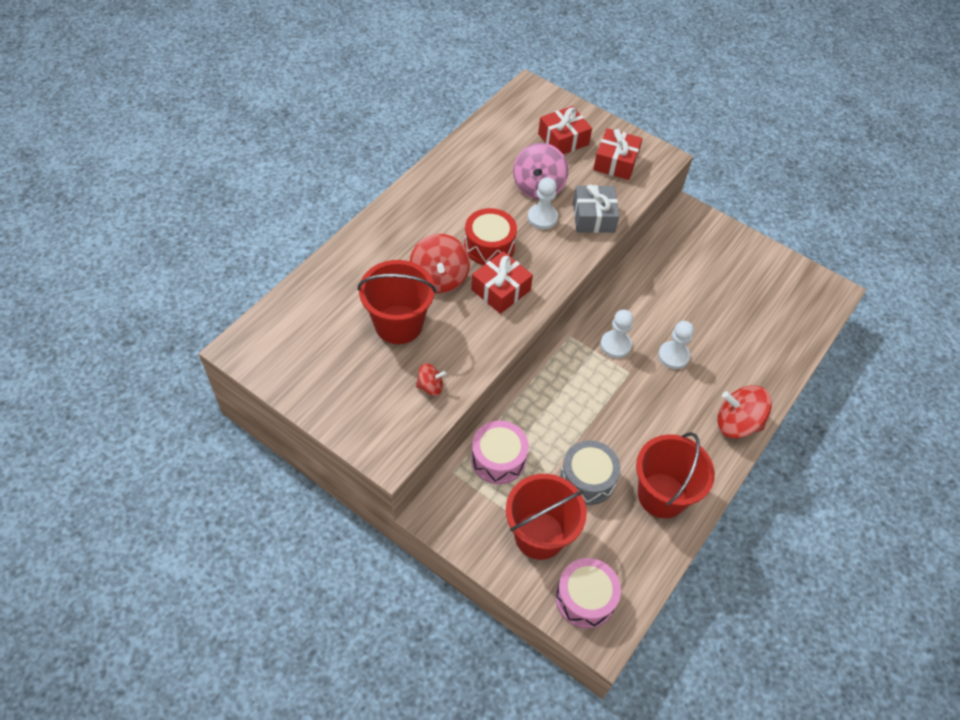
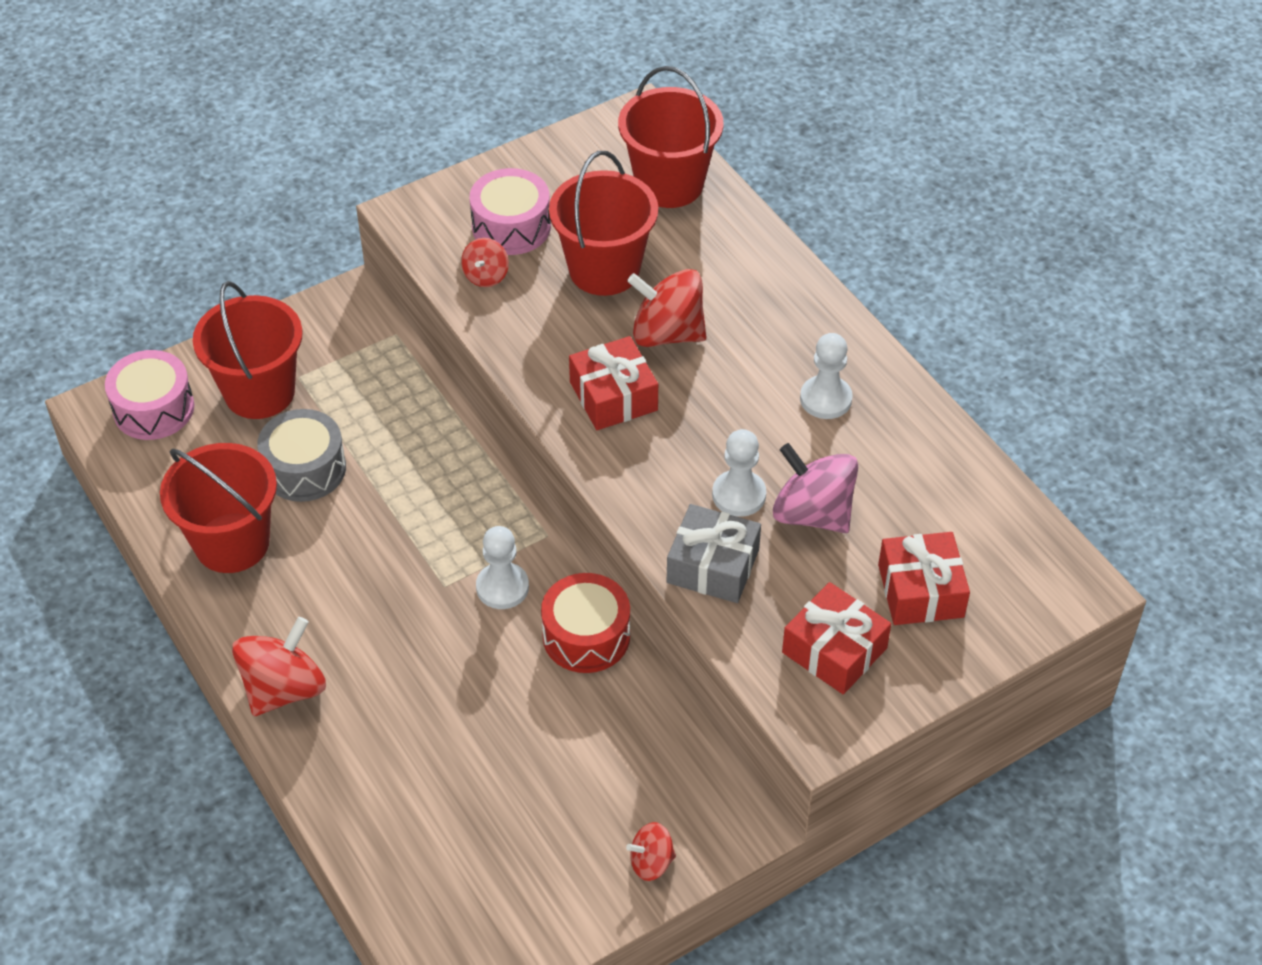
camera: 115 degrees right, 5 degrees down
red drum [464,208,517,265] -> red drum moved to [541,573,630,673]
pink drum [471,420,529,484] -> pink drum moved to [469,168,551,255]
white pawn [658,321,694,369] -> white pawn moved to [800,333,853,419]
none -> red bucket [618,66,723,208]
none -> red spinning top [626,822,676,881]

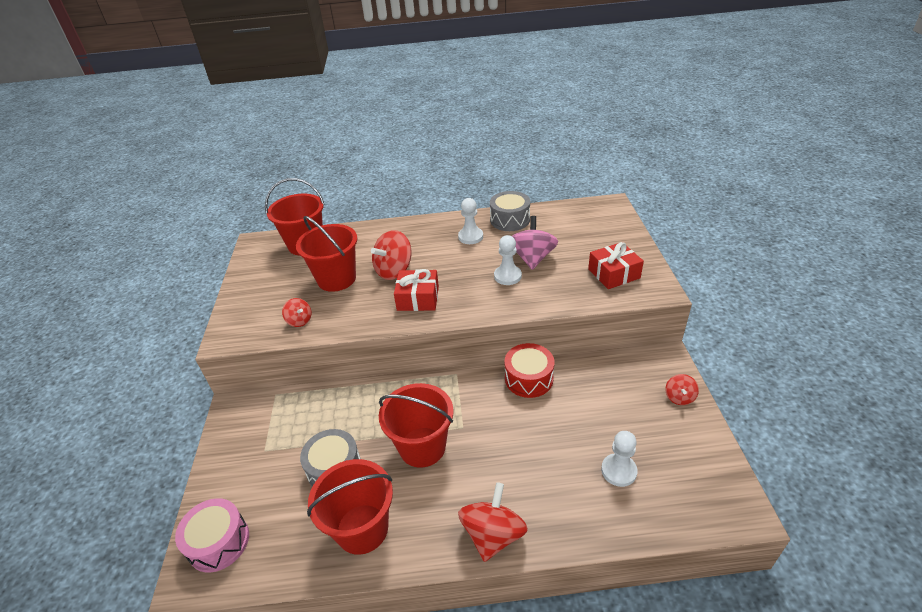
camera: 60 degrees left, 10 degrees down
red bucket [193,281,303,419] -> red bucket moved to [379,383,453,468]
red spinning top [232,617,326,716] -> red spinning top turned 45 degrees clockwise [458,482,528,562]
pink drum [469,168,551,255] -> none
white pawn [476,526,529,609] -> white pawn moved to [601,431,638,487]
grey gift [667,504,761,603] -> none
pink spinning top [773,443,858,533] -> pink spinning top turned 120 degrees clockwise [512,216,558,270]
red gift [878,532,970,625] -> none
none -> grey drum [490,191,530,231]

